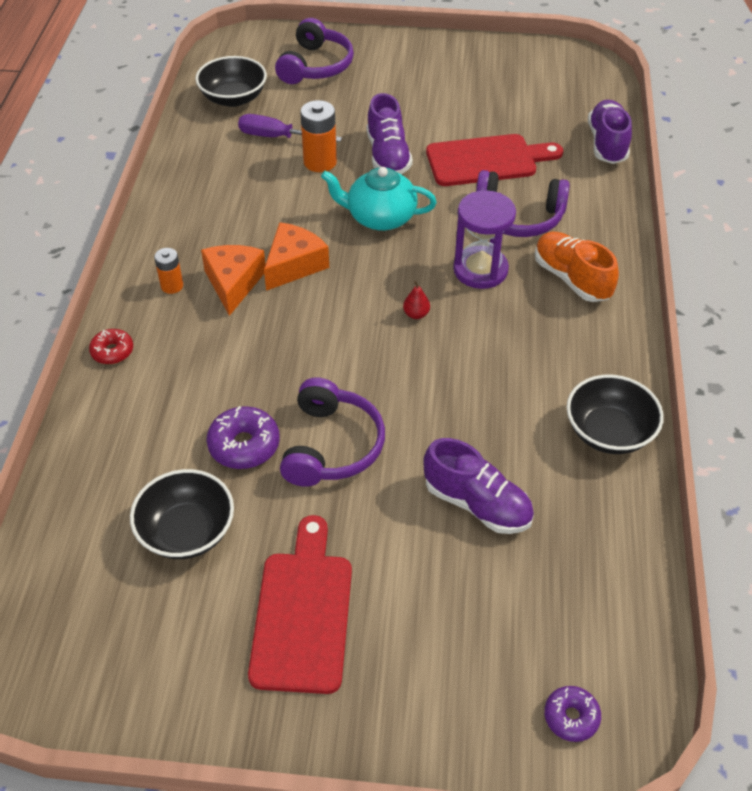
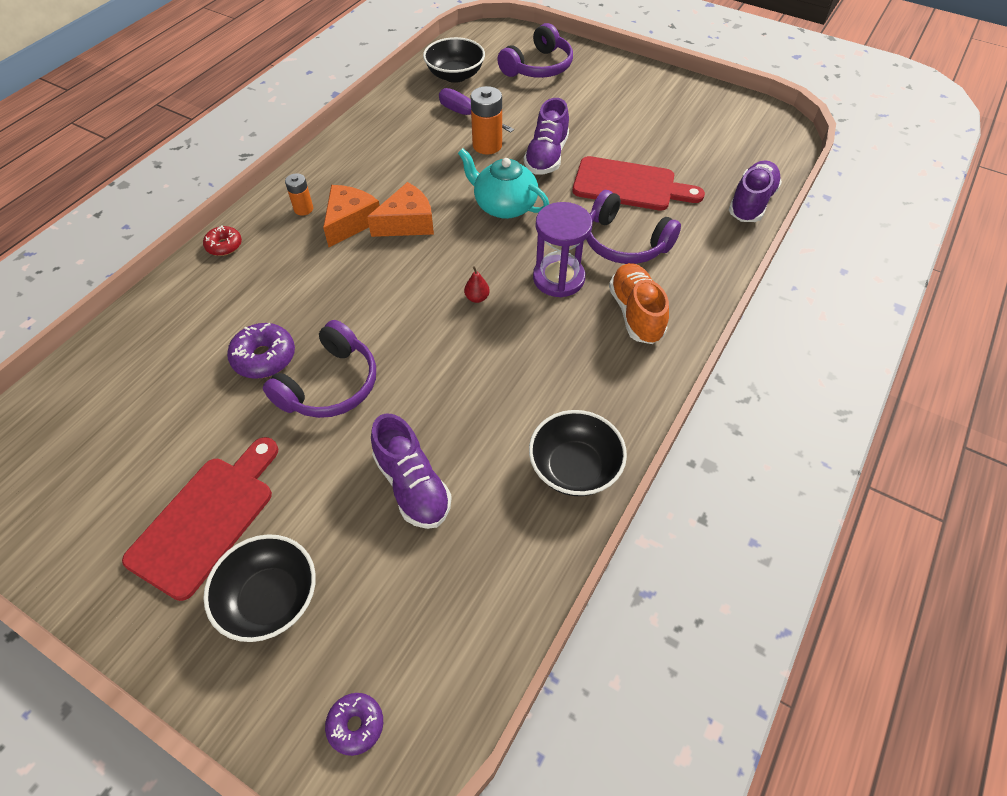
camera: 25 degrees right, 5 degrees up
black bowl [130,469,234,559] -> black bowl moved to [203,534,316,642]

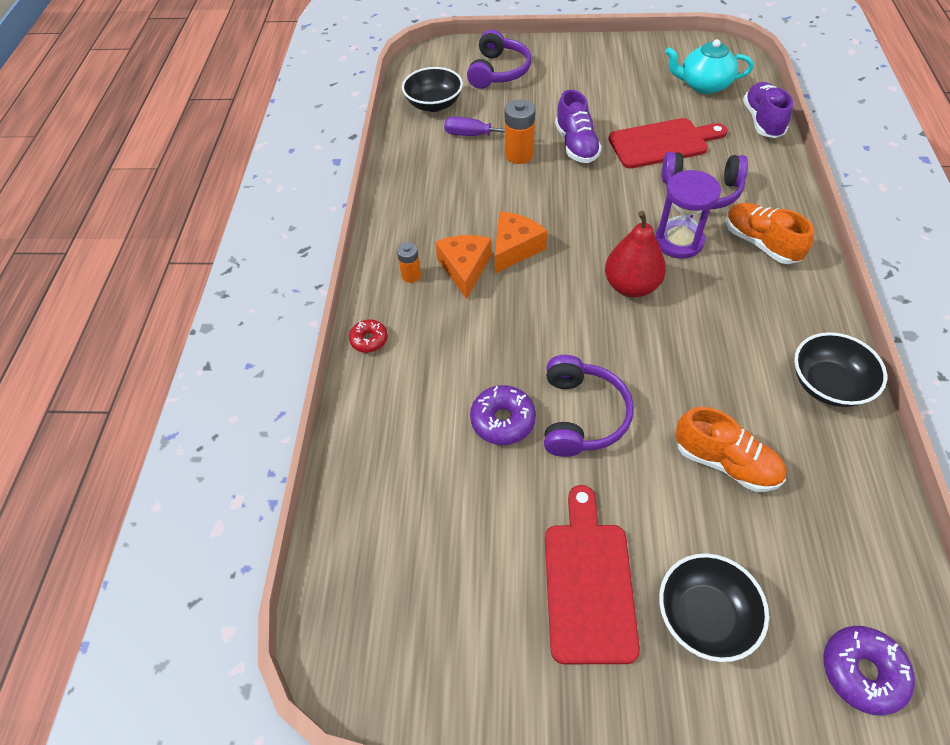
camera: 25 degrees left, 0 degrees up
purple donut [325,693,383,756] -> purple donut [824,626,915,716], size x1.55
purple shoe [371,413,452,529] -> orange shoe [675,407,787,492]
turquoise teapot [458,148,549,219] -> turquoise teapot moved to [665,39,753,94]
red pear [464,266,490,303] -> red pear [605,211,666,297], size x2.43

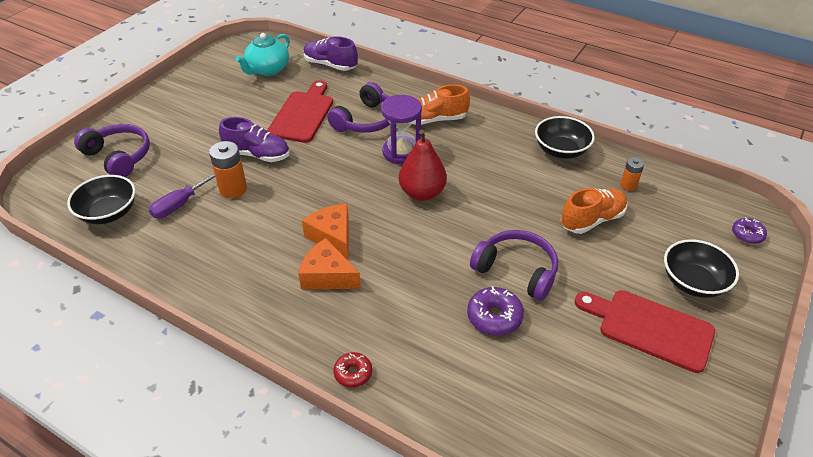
camera: 65 degrees left, 10 degrees down
orange battery [397,242,421,283] -> orange battery moved to [620,157,644,191]
purple donut [824,626,915,716] -> purple donut [732,217,767,244], size x0.64

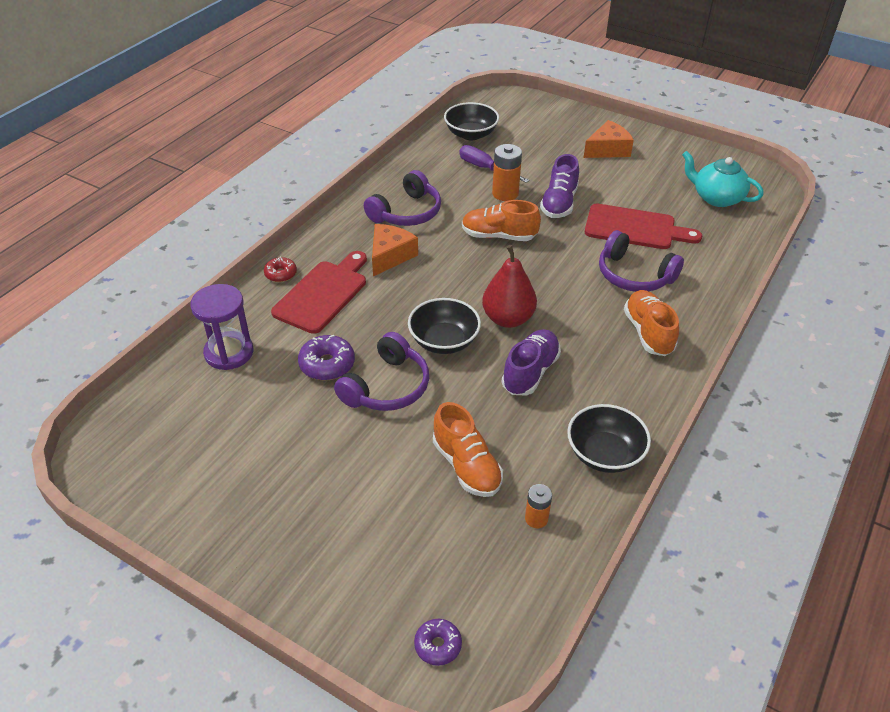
camera: 90 degrees right, 0 degrees up
purple headphones [74,124,150,177] -> purple headphones moved to [364,170,441,226]
orange cheese [302,204,349,260] -> orange cheese moved to [584,120,634,158]
purple shoe [304,36,358,71] -> purple shoe moved to [502,329,561,396]
purple hourglass [381,95,422,164] -> purple hourglass moved to [190,284,253,370]
red cutting board [575,290,715,373] -> red cutting board moved to [271,251,367,334]
black bowl [664,239,739,298] -> black bowl moved to [408,298,481,354]
none -> orange shoe [462,200,541,241]

